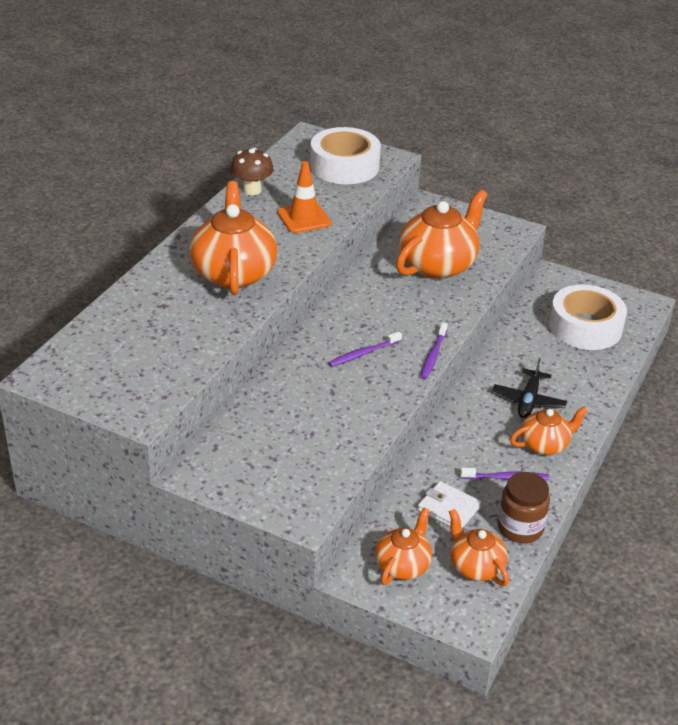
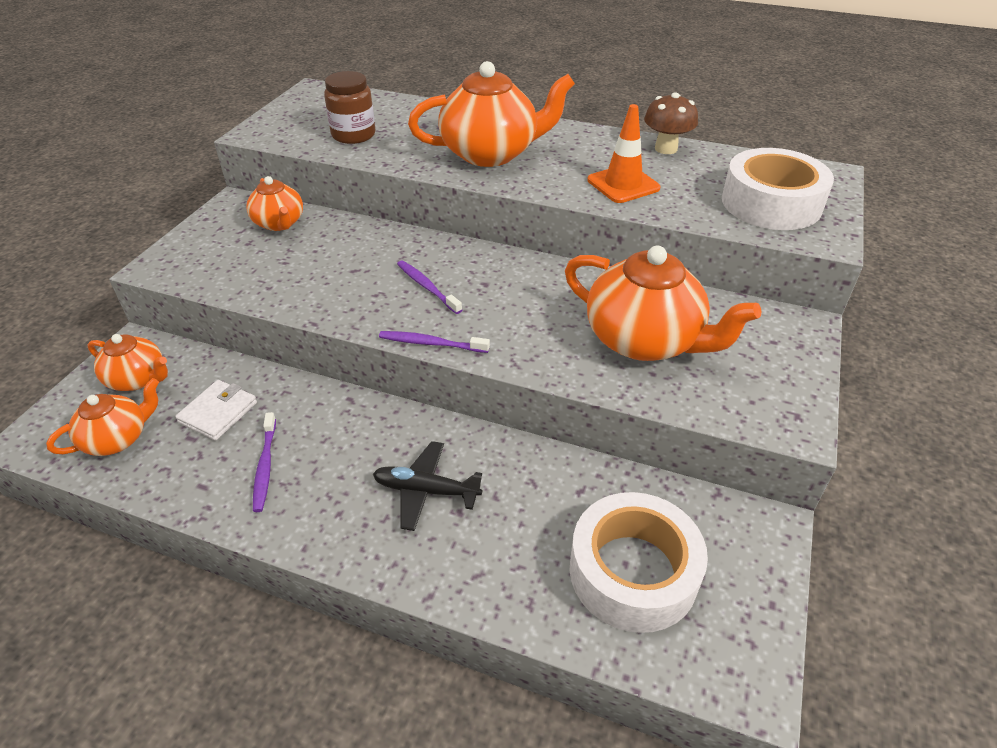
camera: 85 degrees right, 5 degrees up
brown jar [498,472,550,543] -> brown jar moved to [324,71,375,144]
orange teapot [510,406,588,455] -> orange teapot moved to [246,176,303,231]

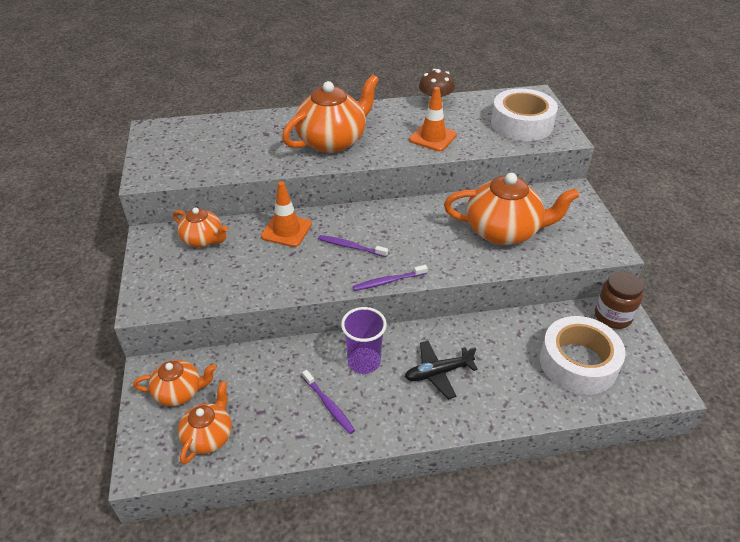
camera: 30 degrees left, 0 degrees up
white wallet [175,380,257,441] -> none
brown jar [324,71,375,144] -> brown jar moved to [595,271,644,329]
none -> orange traffic cone [261,181,312,247]
none -> purple cup [341,307,387,374]

